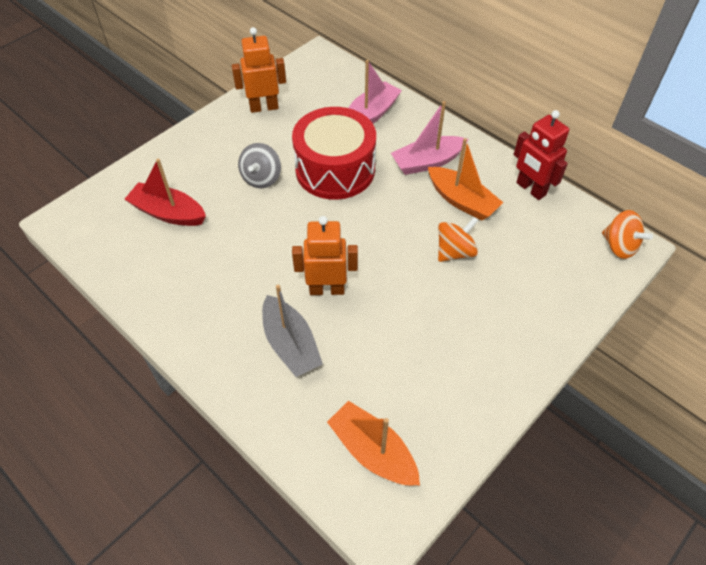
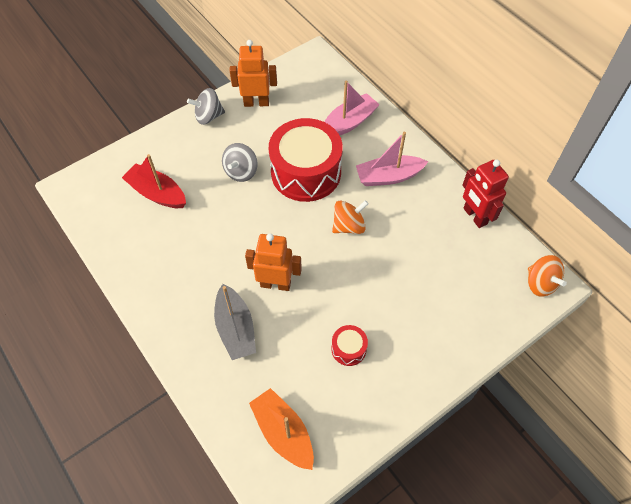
camera: 10 degrees right, 5 degrees up
orange boat [428,138,504,220] -> none
orange spinning top [438,217,479,262] -> orange spinning top moved to [332,200,369,234]
none -> grey spinning top [187,88,225,125]
none -> red drum [332,325,368,366]

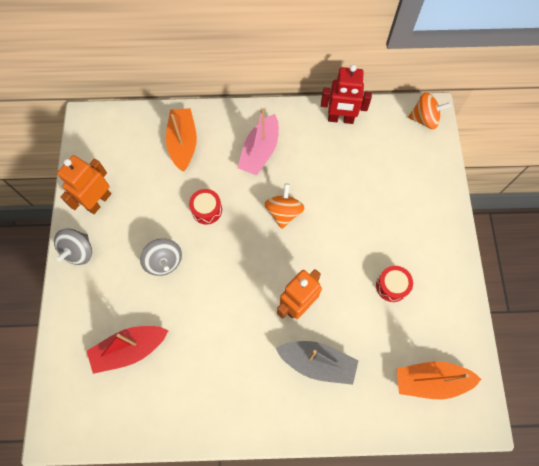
camera: 55 degrees left, 10 degrees up
red drum [269,118,343,202] -> red drum [189,189,222,224], size x0.43
pink boat [324,81,380,135] -> orange boat [166,108,197,171]

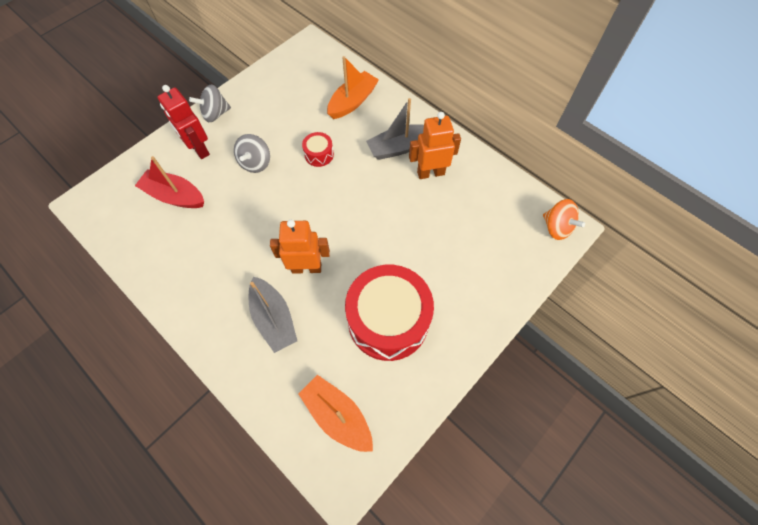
camera: 45 degrees right, 5 degrees down
orange robot [57,155,111,214] -> orange robot moved to [409,112,461,179]
pink boat [237,108,279,175] -> grey boat [366,98,424,160]
orange spinning top [264,183,305,229] -> none
red robot [321,65,372,124] -> red robot moved to [158,85,210,159]
red drum [376,266,413,302] -> red drum [345,265,434,361], size x2.35

